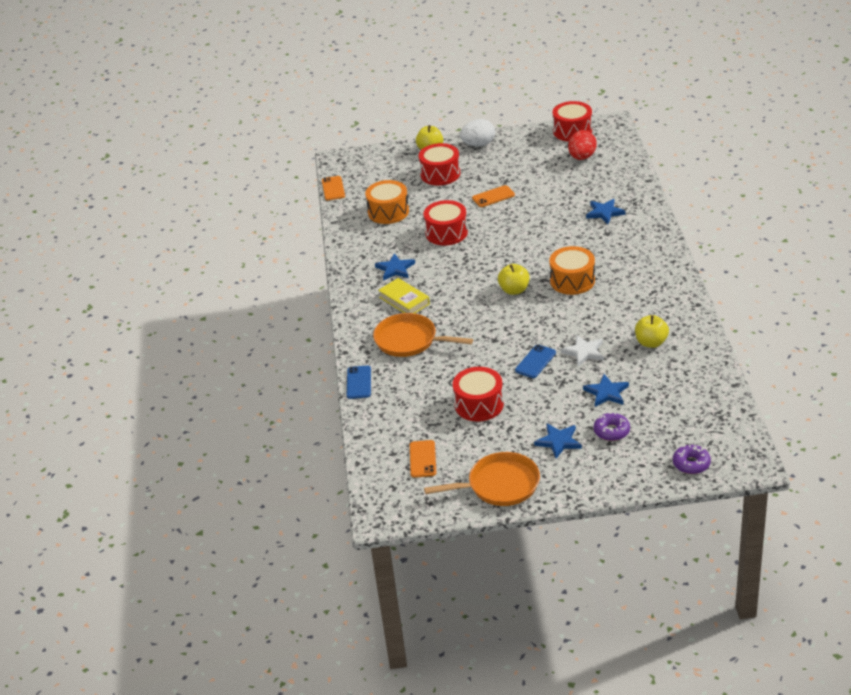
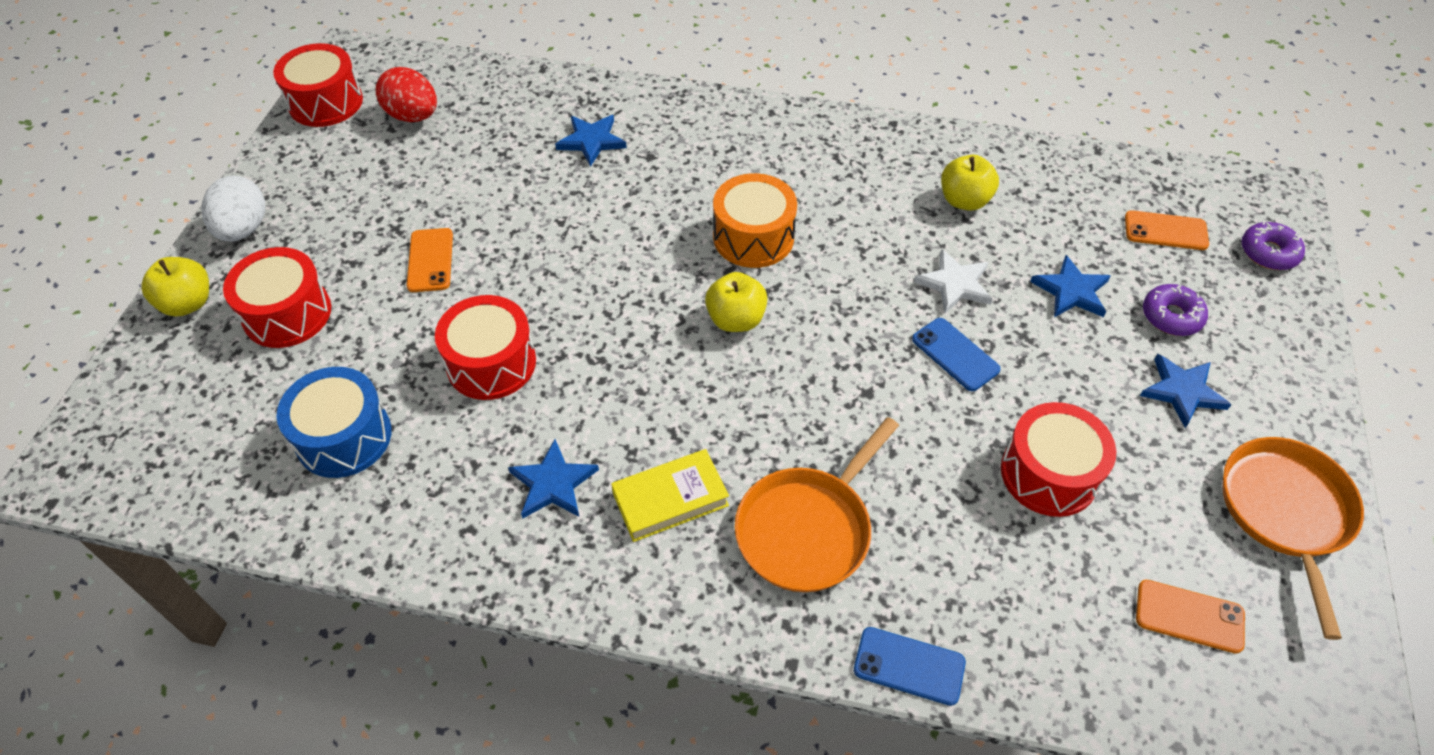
camera: 75 degrees left, 15 degrees up
orange phone [322,176,345,201] -> orange phone moved to [1125,210,1209,250]
orange drum [365,180,409,224] -> blue drum [277,367,392,478]

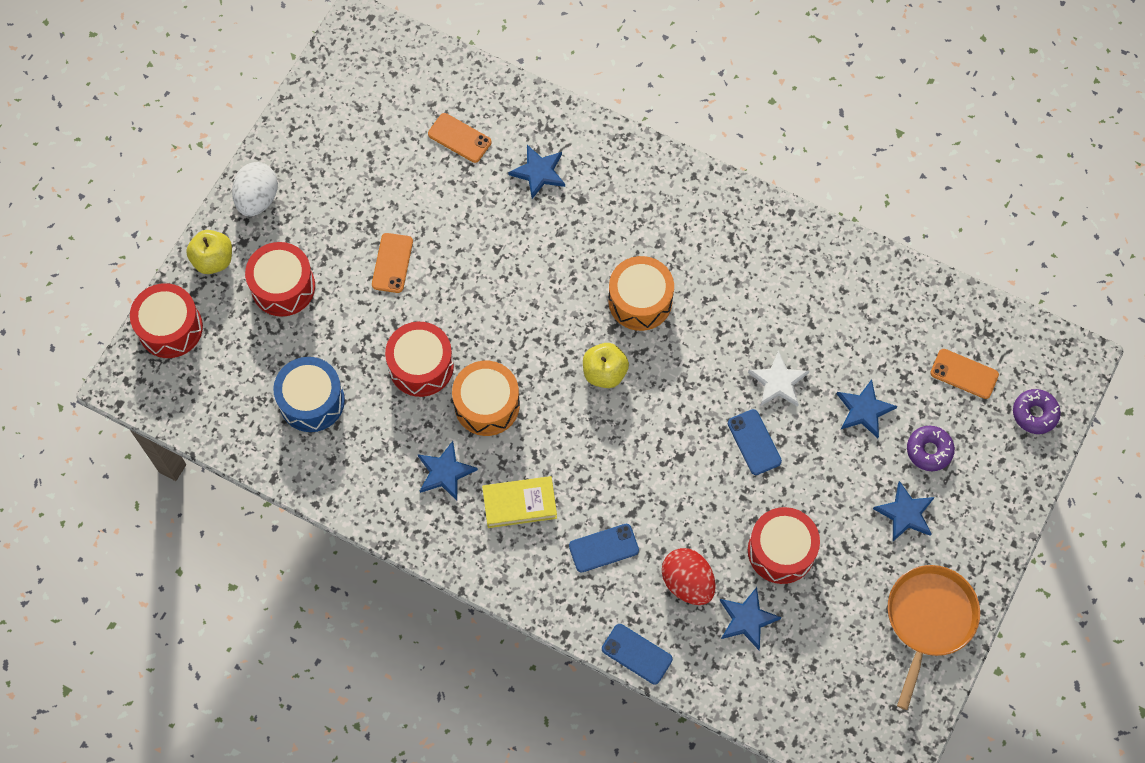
camera: 15 degrees right, 15 degrees up
red drum [273,43,363,127] -> red drum moved to [130,283,203,358]
red egg [375,67,437,122] -> red egg moved to [662,548,716,605]
orange pan [735,417,899,592] -> blue phone [569,524,639,573]
yellow apple [941,155,999,211] -> none
orange phone [1136,580,1245,654] -> orange phone moved to [428,113,491,163]
none -> orange drum [452,361,520,436]
none -> blue star [719,587,782,650]

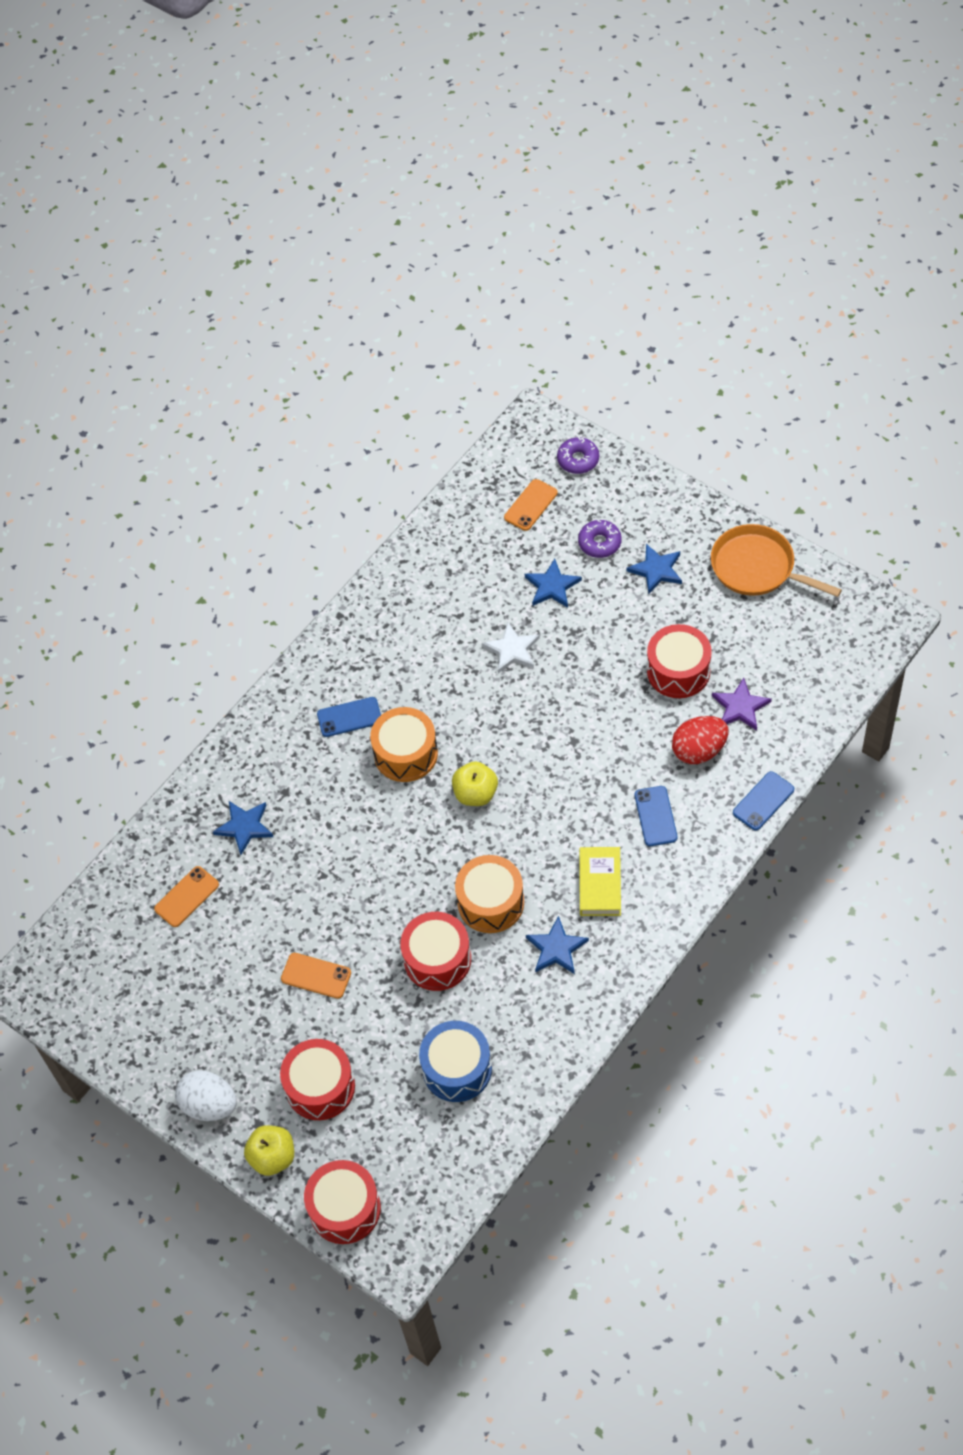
camera: 75 degrees left, 10 degrees down
blue star [719,587,782,650] -> purple star [712,678,772,731]
blue phone [728,409,782,475] -> blue phone moved to [317,697,381,737]

